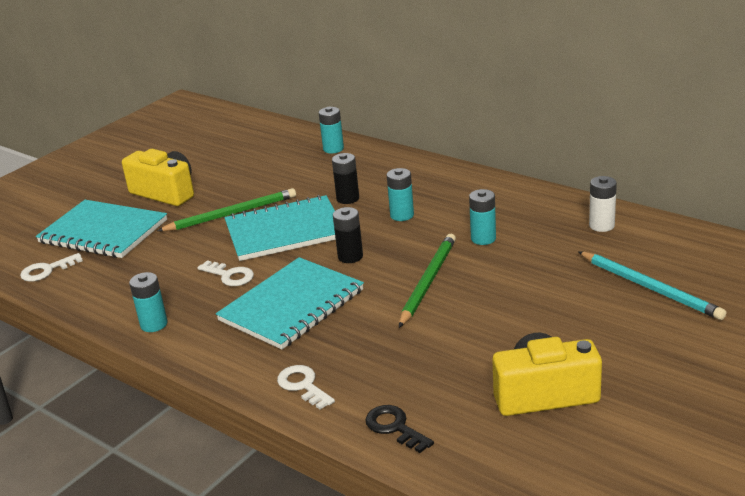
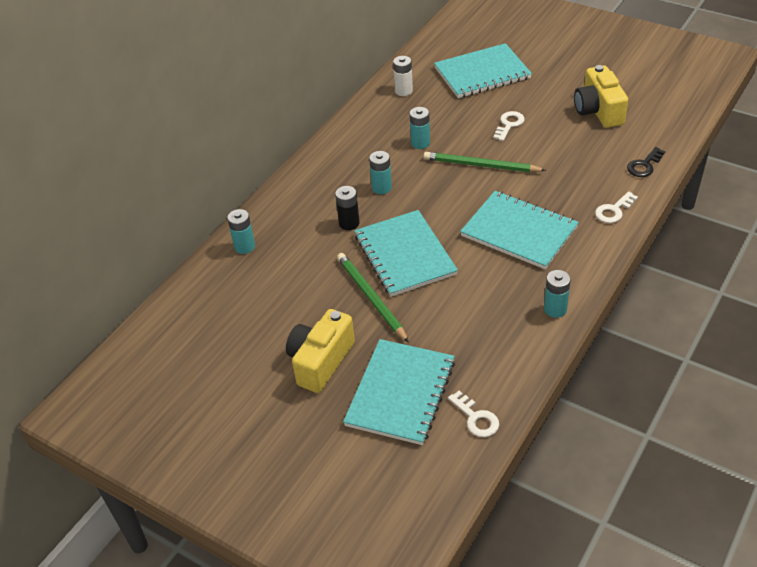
camera: 95 degrees left, 15 degrees up
white key [197,260,254,286] -> white key moved to [493,111,525,141]
black battery [333,207,363,263] -> none
turquoise pencil [578,251,726,320] -> turquoise notebook [434,43,532,98]

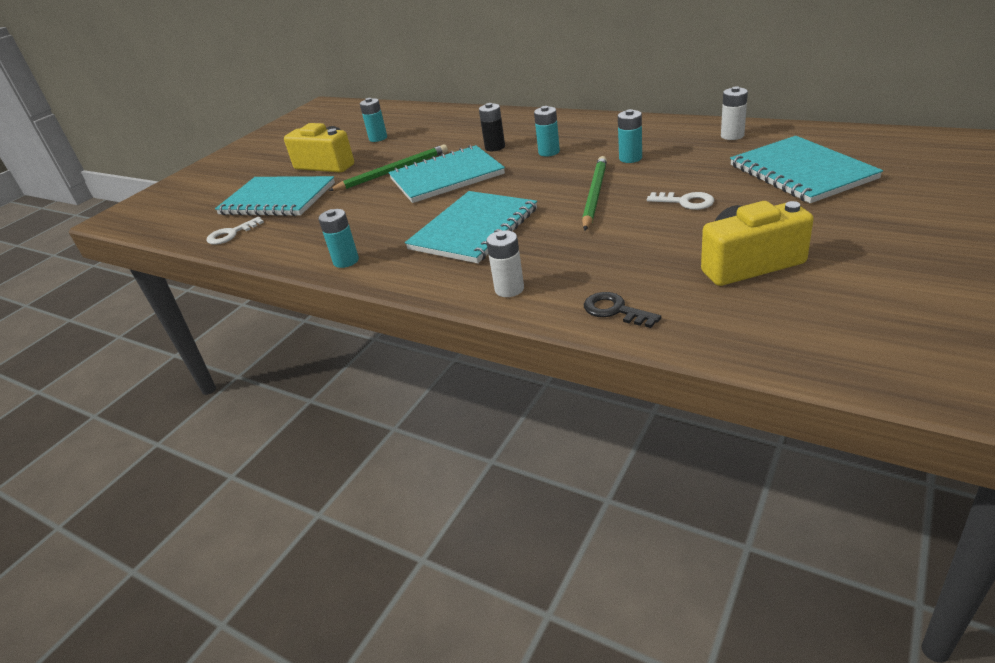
camera: 90 degrees right, 10 degrees down
turquoise battery [227,209,255,254] -> turquoise battery moved to [360,98,387,142]
white key [595,192,638,223] -> white battery [486,230,524,297]

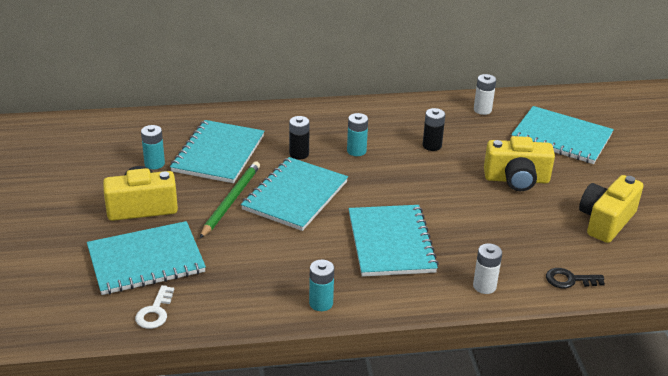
camera: 45 degrees left, 0 degrees up
green pencil [582,156,607,231] -> none
turquoise battery [618,109,642,163] -> black battery [423,108,445,151]
white key [647,192,714,210] -> yellow camera [484,136,555,191]
none -> turquoise notebook [170,120,264,183]

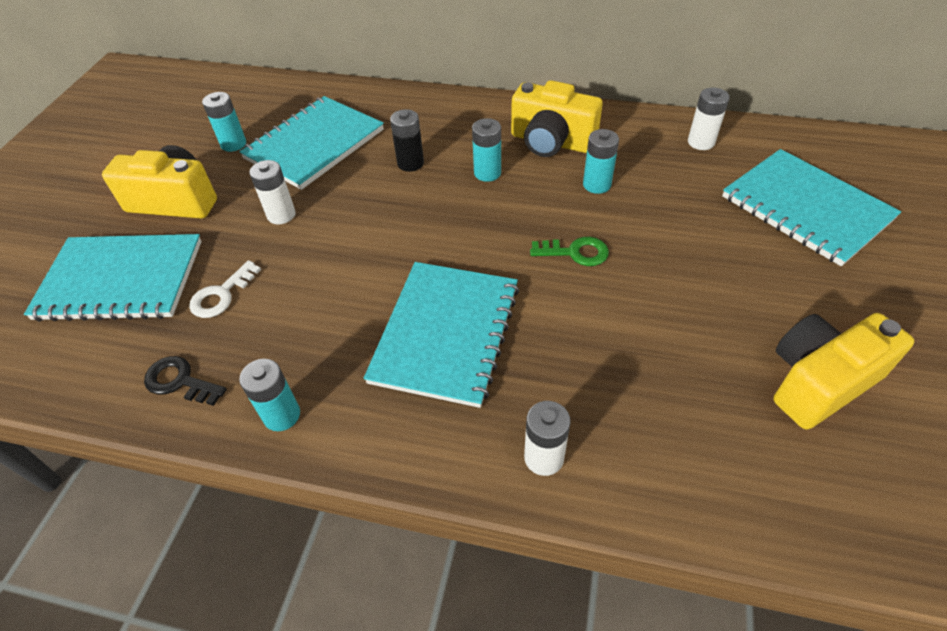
camera: 25 degrees right, 15 degrees up
white key [135,285,174,329] -> white key moved to [189,260,261,318]
green pencil [200,161,260,238] -> white battery [249,160,296,225]
turquoise notebook [241,157,348,231] -> none
black battery [423,108,445,151] -> turquoise battery [583,129,619,194]
yellow camera [484,136,555,191] -> yellow camera moved to [511,80,603,157]
black key [546,268,605,288] -> black key moved to [144,356,227,406]
none -> green key [530,237,609,266]

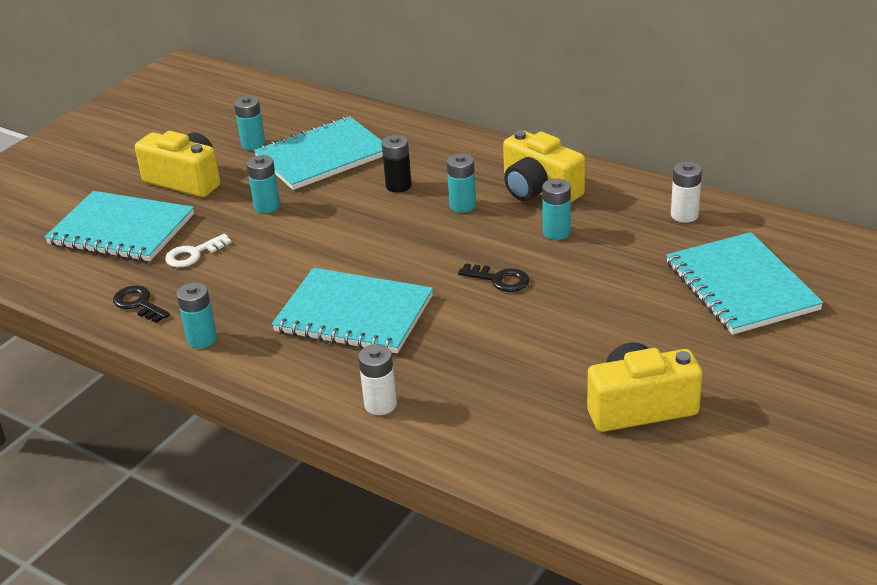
camera: 20 degrees right, 15 degrees down
white battery [249,160,296,225] -> turquoise battery [246,155,280,213]
turquoise notebook [364,262,519,408] -> turquoise notebook turned 75 degrees clockwise [272,268,433,354]
green key [530,237,609,266] -> black key [458,263,529,292]

